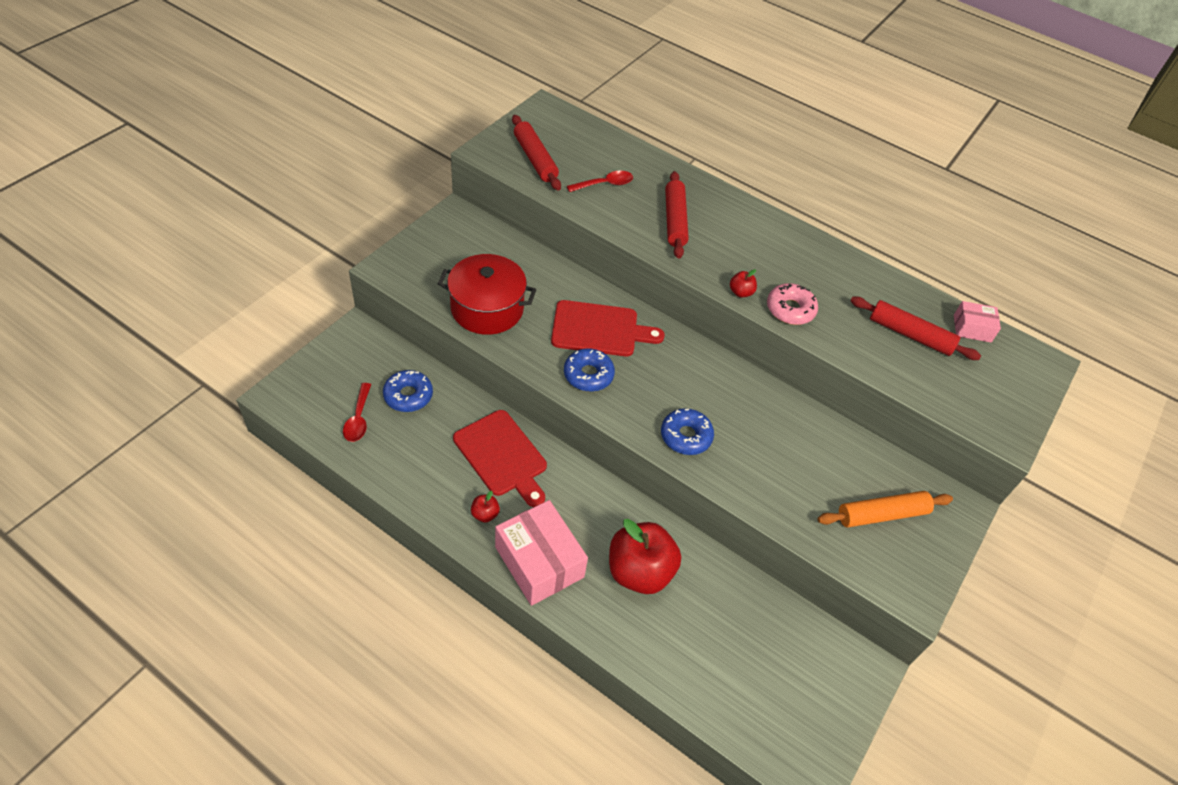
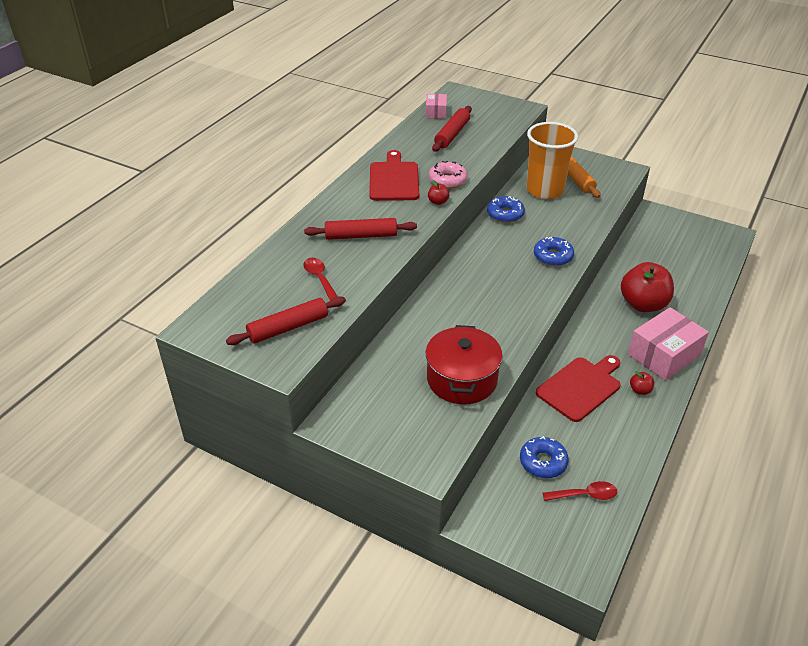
camera: 90 degrees left, 10 degrees down
red cutting board [551,300,665,356] -> red cutting board moved to [369,150,419,201]
blue donut [564,348,615,392] -> blue donut moved to [487,196,525,223]
none -> orange cup [526,122,578,199]

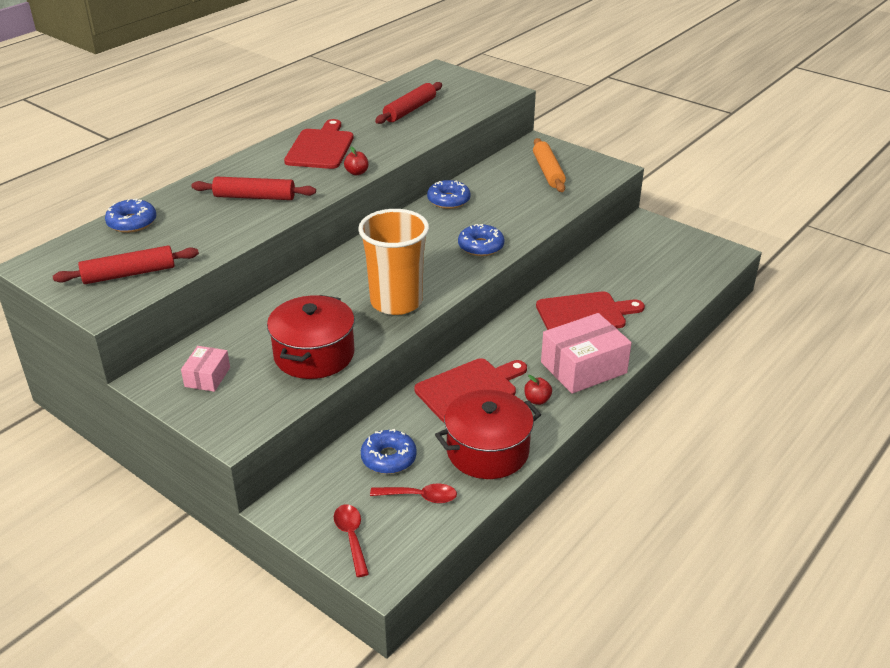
camera: 10 degrees right, 5 degrees down
red spoon [303,258,338,301] -> red spoon moved to [334,504,369,577]
pink box [426,94,447,119] -> pink box moved to [181,346,230,392]
pink donut [429,161,468,189] -> none
orange cup [526,122,578,199] -> orange cup moved to [358,209,429,315]
red apple [621,262,674,312] -> red cutting board [536,291,645,330]
none -> blue donut [105,198,157,233]
none -> red pot [435,390,541,479]

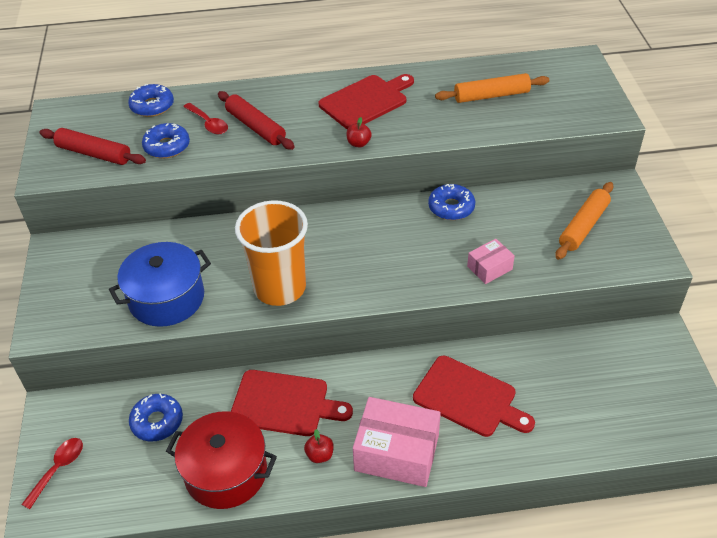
camera: 45 degrees right, 10 degrees up
pink box [181,346,230,392] -> pink box moved to [467,239,515,284]
red pot [267,295,355,379] -> blue pot [109,242,211,327]
red spoon [370,484,457,503] -> red spoon moved to [183,103,228,134]
red rolling pin [375,82,442,124] -> orange rolling pin [435,73,549,103]
blue donut [458,224,505,256] -> blue donut moved to [142,123,190,158]

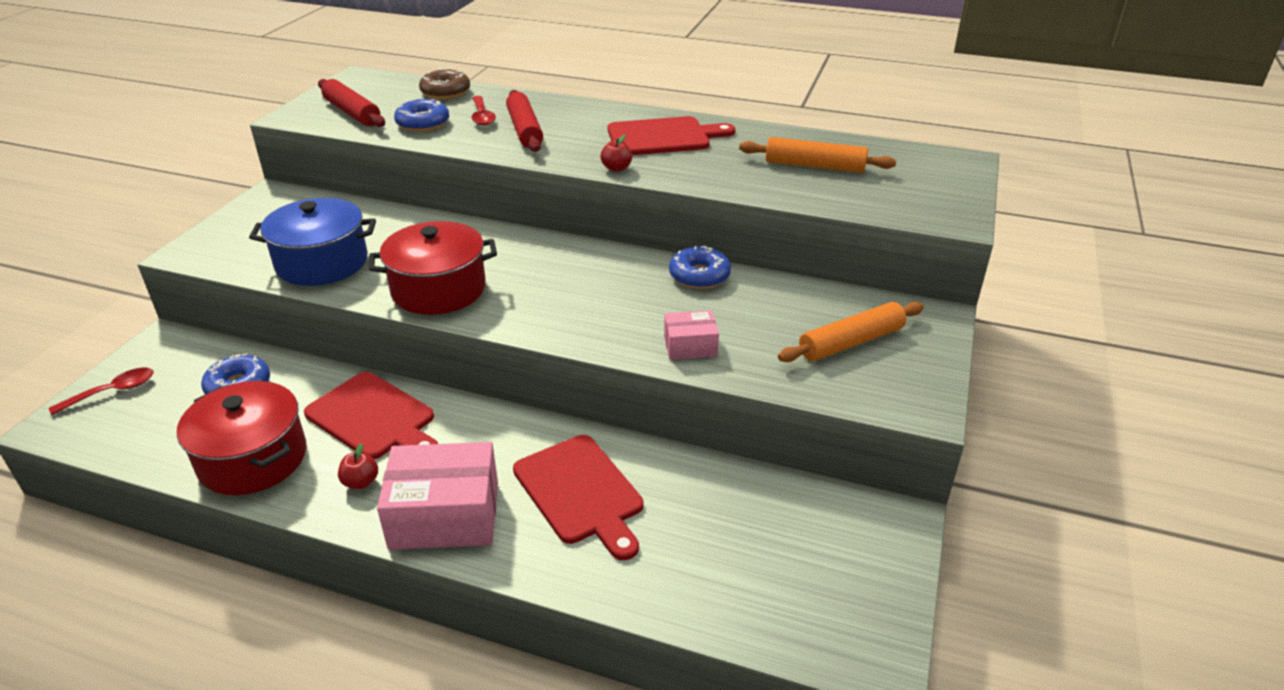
camera: 25 degrees right, 10 degrees down
blue donut [128,84,174,117] -> brown donut [419,69,470,99]
orange cup [235,200,308,306] -> red pot [369,221,497,315]
pink box [353,397,441,487] -> pink box turned 45 degrees counterclockwise [377,442,498,550]

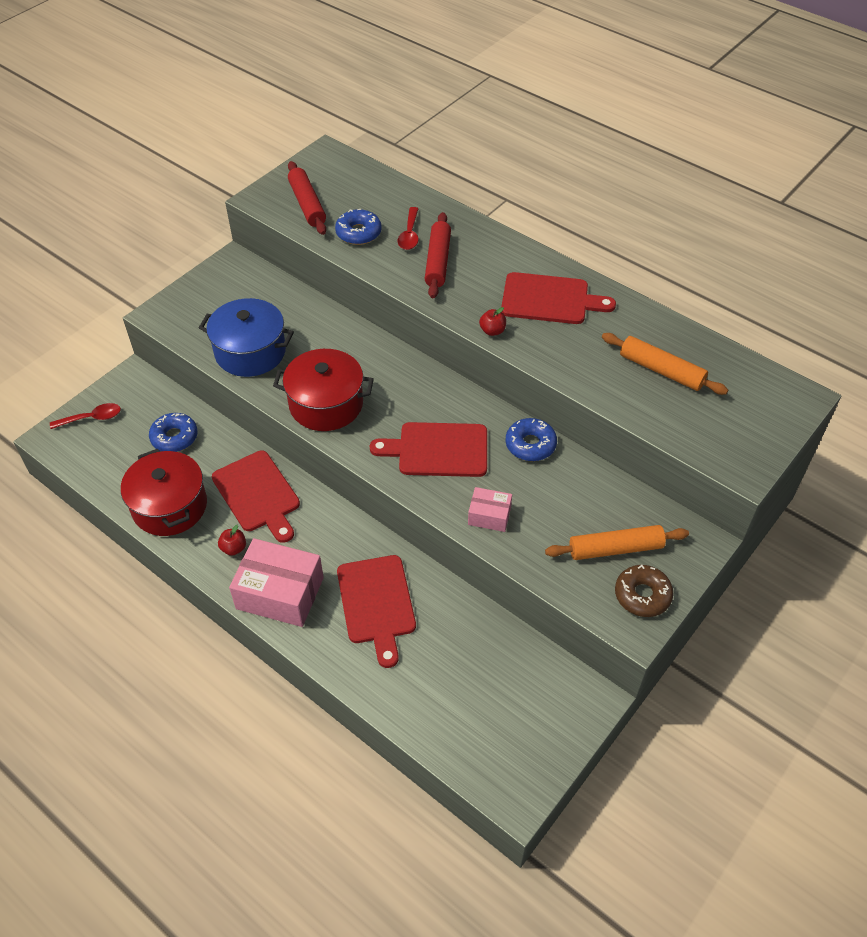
camera: 20 degrees right, 15 degrees up
brown donut [419,69,470,99] -> brown donut moved to [615,565,673,617]
none -> red cutting board [370,422,487,477]

